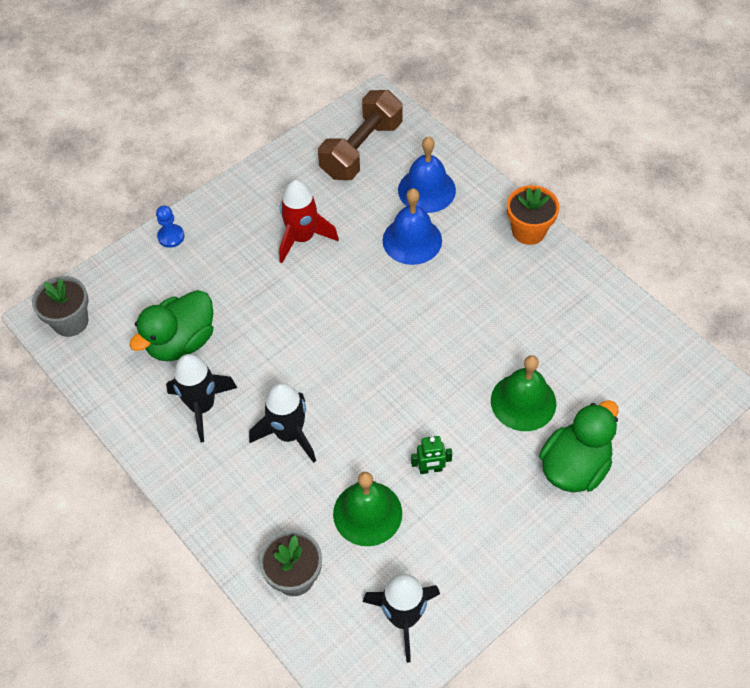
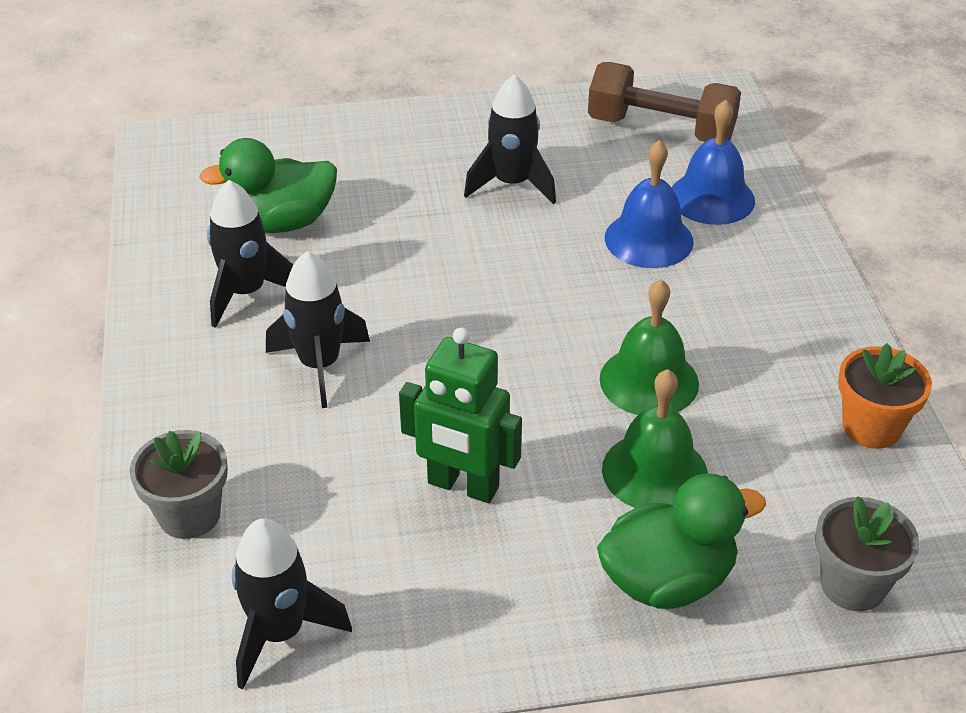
camera: 30 degrees right, 15 degrees down
grey flower pot [32,276,89,337] -> grey flower pot moved to [815,496,920,611]
blue pawn [156,206,185,248] -> none
red rocket [279,180,339,263] -> black rocket [464,74,556,204]
brown dumbbell [318,90,403,180] -> brown dumbbell turned 45 degrees clockwise [588,62,741,142]
green bell [333,472,402,546] -> green bell moved to [600,279,699,415]
green robot [411,436,452,474] -> green robot [399,327,522,503], size x1.93
orange flower pot [507,185,559,245] -> orange flower pot moved to [838,343,932,449]

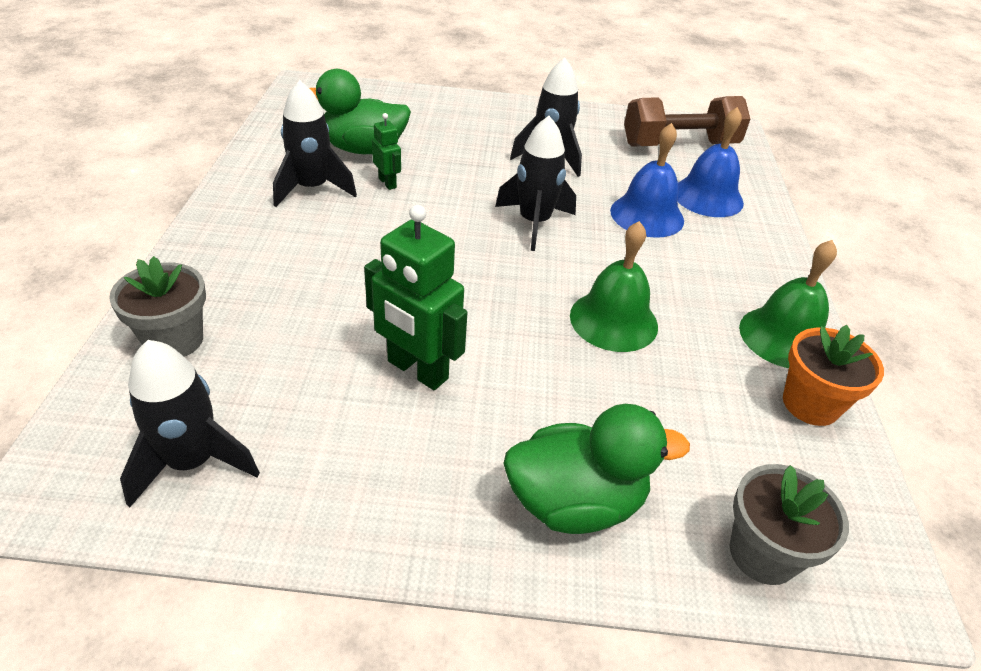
camera: 10 degrees right, 0 degrees up
black rocket [266,251,370,408] -> black rocket moved to [495,116,576,251]
brown dumbbell [588,62,741,142] -> brown dumbbell turned 45 degrees counterclockwise [624,96,750,147]
green bell [602,369,708,508] -> green bell moved to [739,240,837,368]
none -> green robot [372,113,401,190]

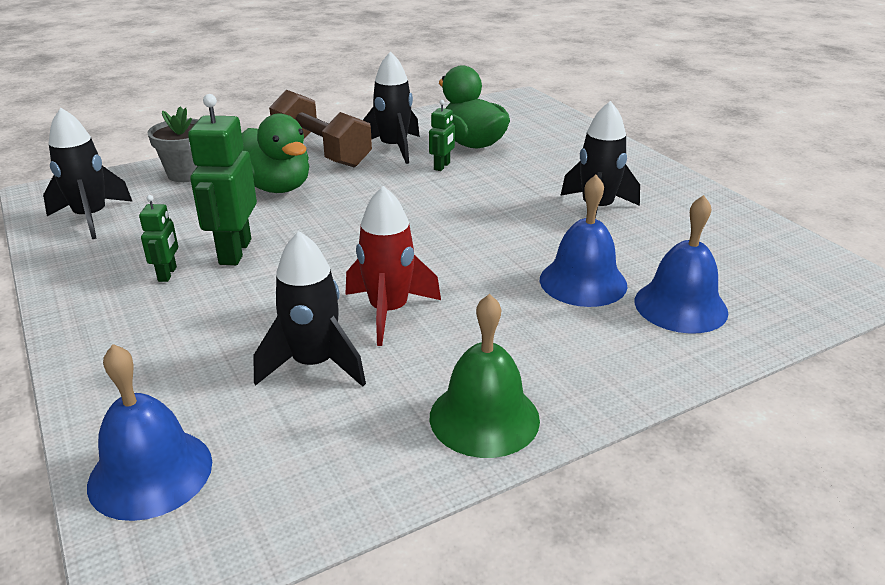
camera: 60 degrees right, 10 degrees down
black rocket [495,116,576,251] -> black rocket moved to [254,231,366,387]
green duck [503,404,690,534] -> green duck moved to [242,113,309,193]
green bell [570,221,658,352] -> red rocket [345,186,441,346]
brown dumbbell [624,96,750,147] -> brown dumbbell moved to [269,90,372,168]
grey flower pot [730,464,849,585] -> blue bell [87,344,212,521]
orange flower pot [783,325,884,426] -> none
none -> green robot [139,195,178,282]

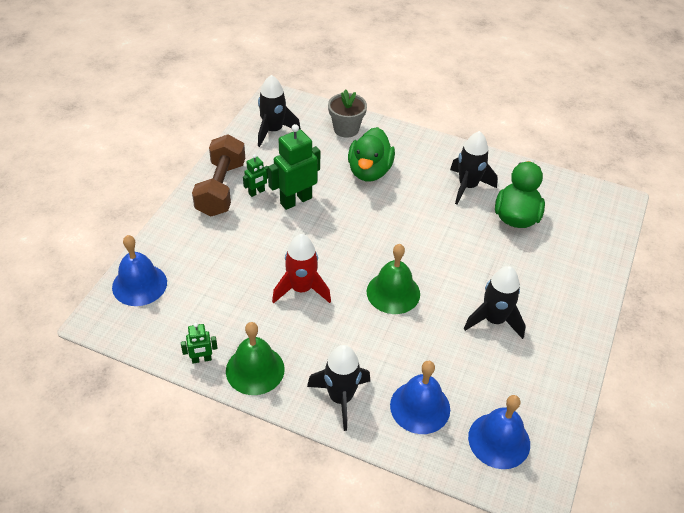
camera: 50 degrees right, 15 degrees up
black rocket [254,231,366,387] -> black rocket moved to [307,345,370,431]
brown dumbbell [269,90,372,168] -> brown dumbbell moved to [192,134,245,217]
green robot [429,100,455,171] -> green robot moved to [181,323,218,363]
blue bell [540,175,627,307] -> blue bell moved to [468,395,530,469]
none -> green bell [367,244,420,314]

